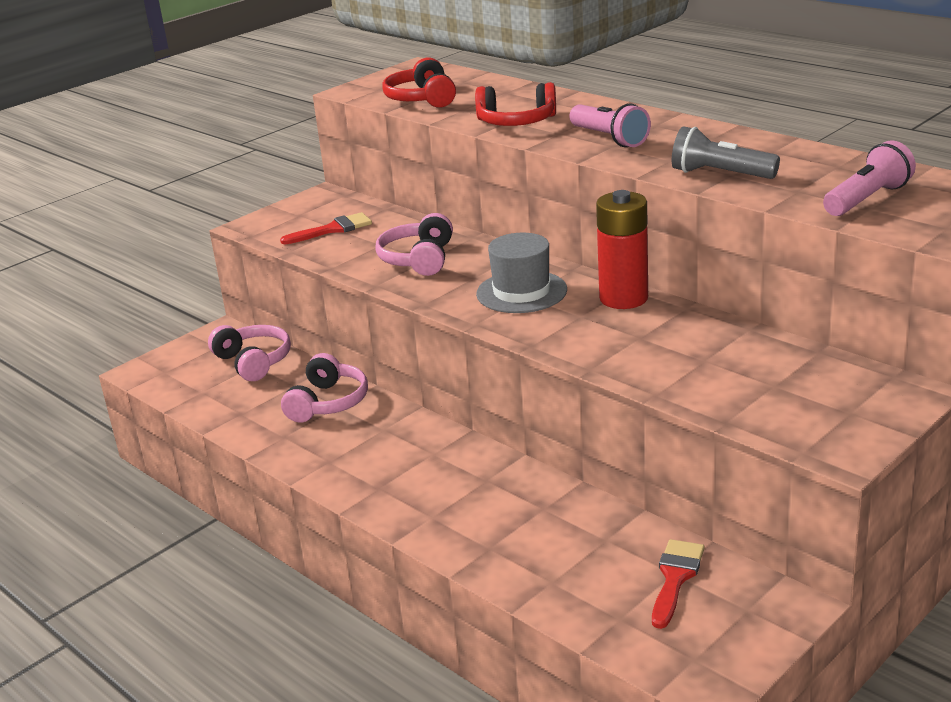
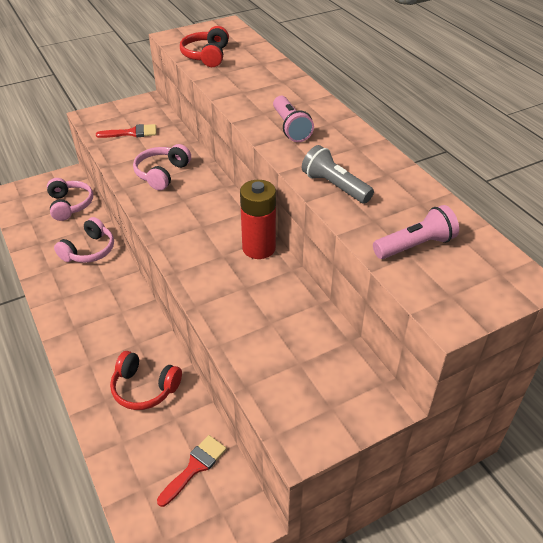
camera: 15 degrees right, 15 degrees up
red headphones [475,82,556,126] -> red headphones moved to [110,351,182,410]
grey hat [476,232,567,313] -> none

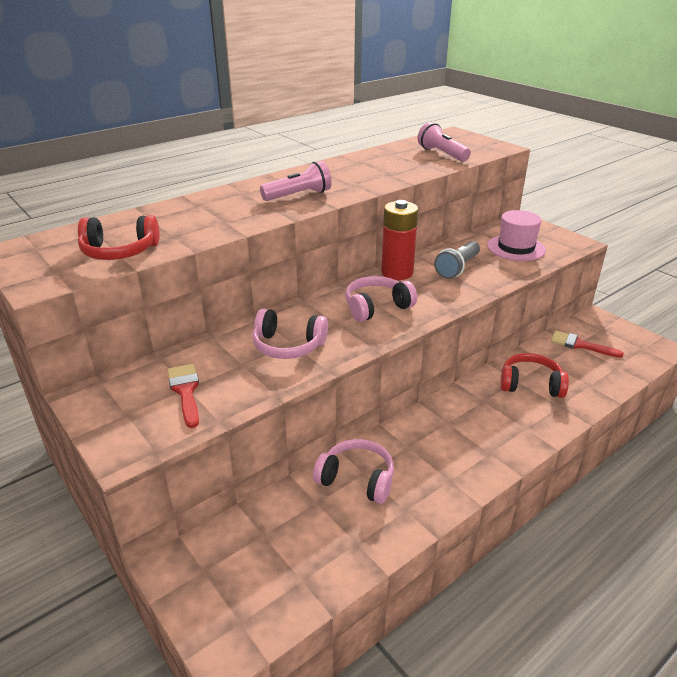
camera: 100 degrees left, 10 degrees down
pink headphones [47,178,93,221] -> pink headphones moved to [345,276,417,322]
red headphones [110,351,182,410] -> red headphones turned 90 degrees counterclockwise [500,353,569,398]
grey flashlight [302,145,374,204] -> grey flashlight moved to [434,241,480,279]
none -> pink hat [487,210,546,261]

